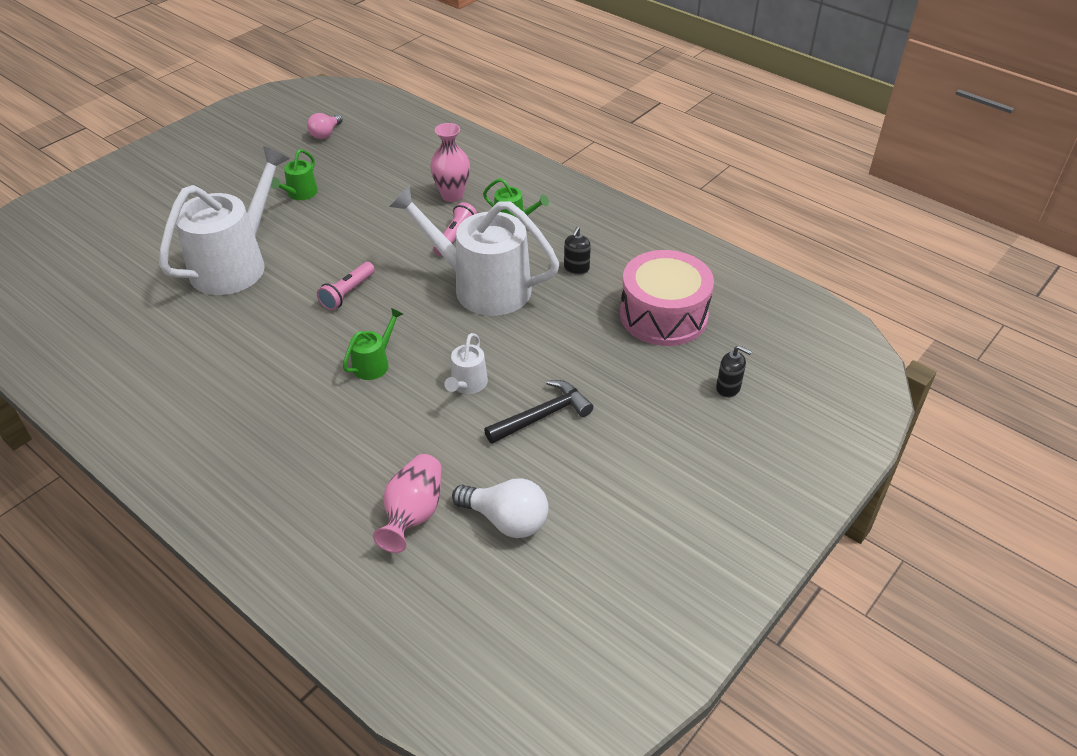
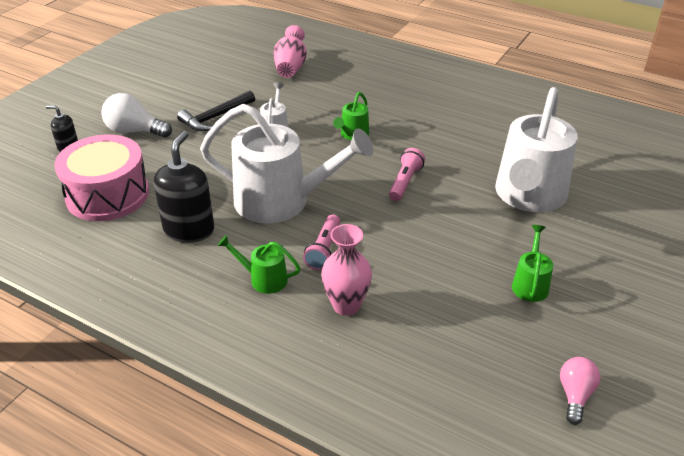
camera: 170 degrees right, 5 degrees down
white light bulb [452,478,549,538] -> white light bulb moved to [101,93,172,138]
black soap dispenser [564,227,591,275] -> black soap dispenser [154,131,214,243], size x1.92

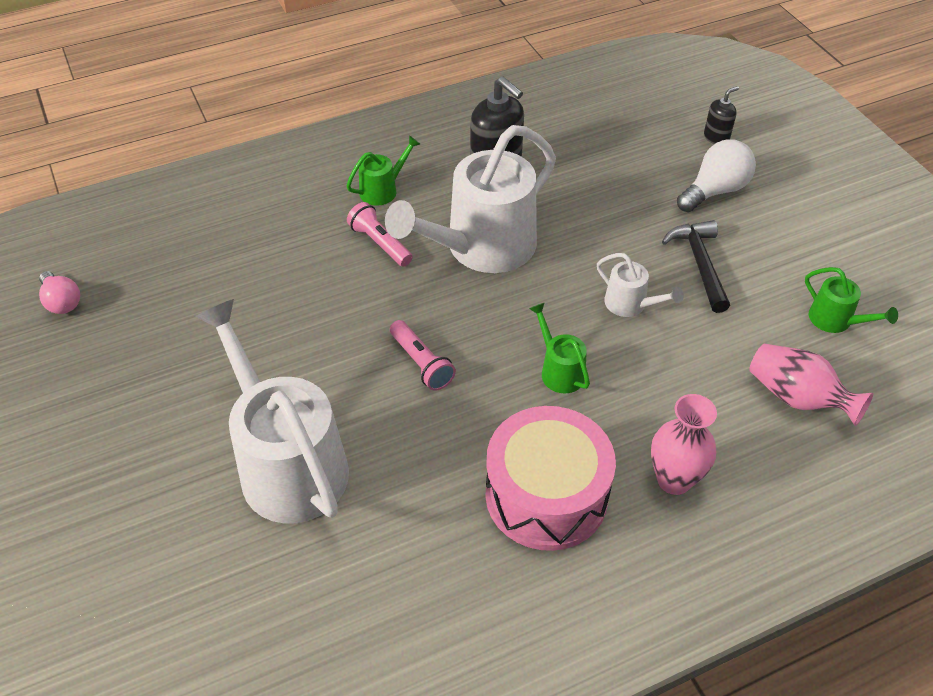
camera: 125 degrees right, 10 degrees up
pink drum [54,134,149,221] -> pink drum moved to [486,406,616,551]
pink vase [321,224,372,316] -> pink vase moved to [651,394,717,495]
green watering can [512,225,553,302] -> green watering can moved to [805,267,898,333]

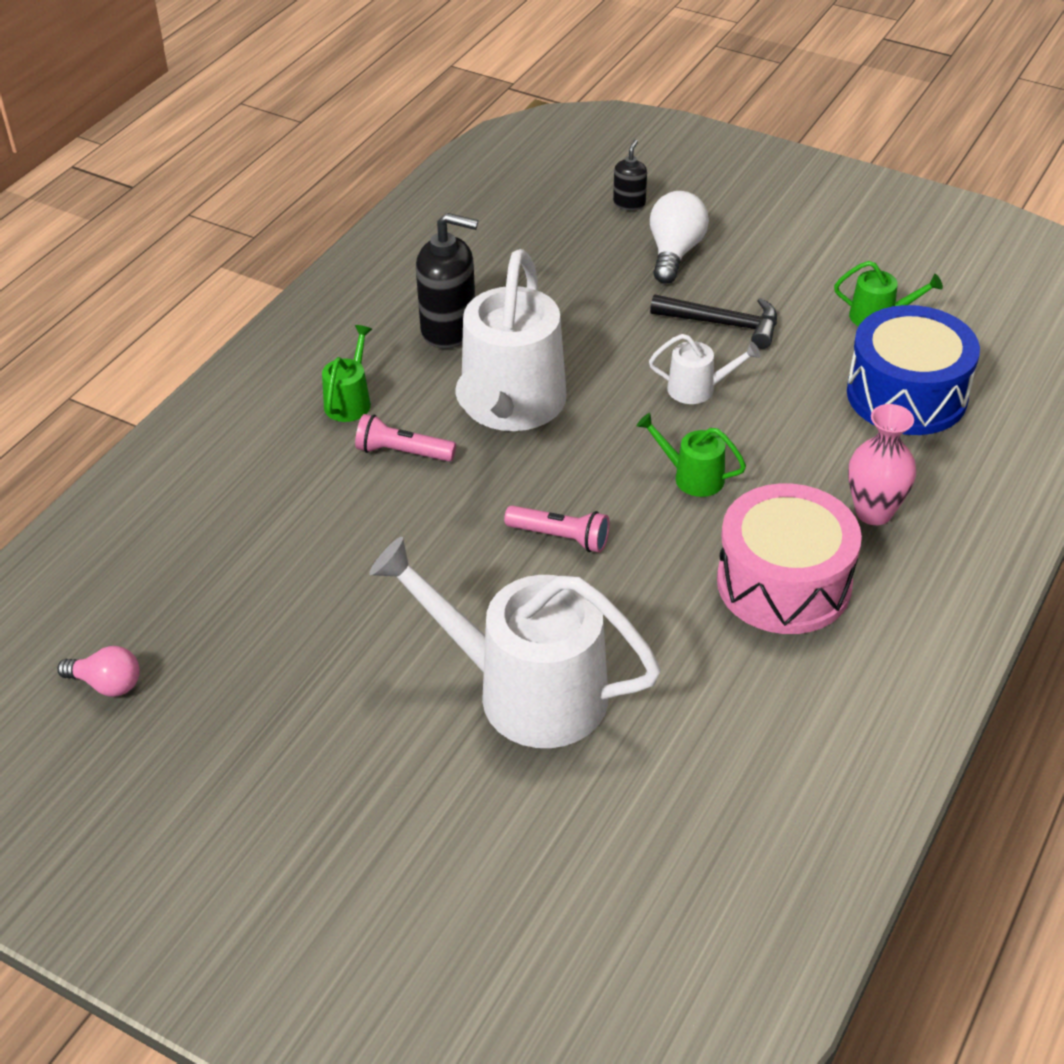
camera: 35 degrees left, 5 degrees down
black hammer [662,220,730,313] -> black hammer turned 150 degrees clockwise [650,294,777,349]
pink vase [749,344,874,426] -> blue drum [847,305,980,435]

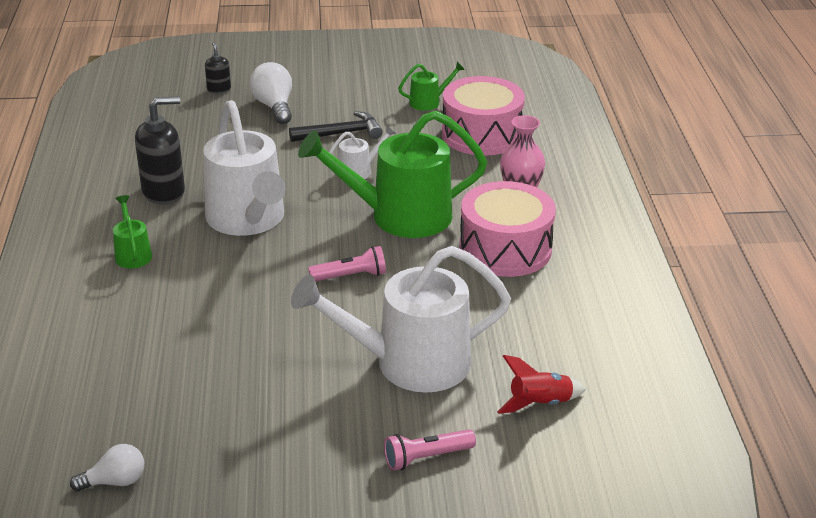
camera: 35 degrees left, 10 degrees down
pink light bulb [57,646,140,697] -> white light bulb [70,444,144,491]
pink flashlight [355,414,456,462] -> pink flashlight moved to [384,429,476,471]
green watering can [637,413,746,497] -> green watering can [298,111,487,238], size x2.27
blue drum [847,305,980,435] -> pink drum [442,76,525,156]
none -> red rocket [497,355,586,414]

